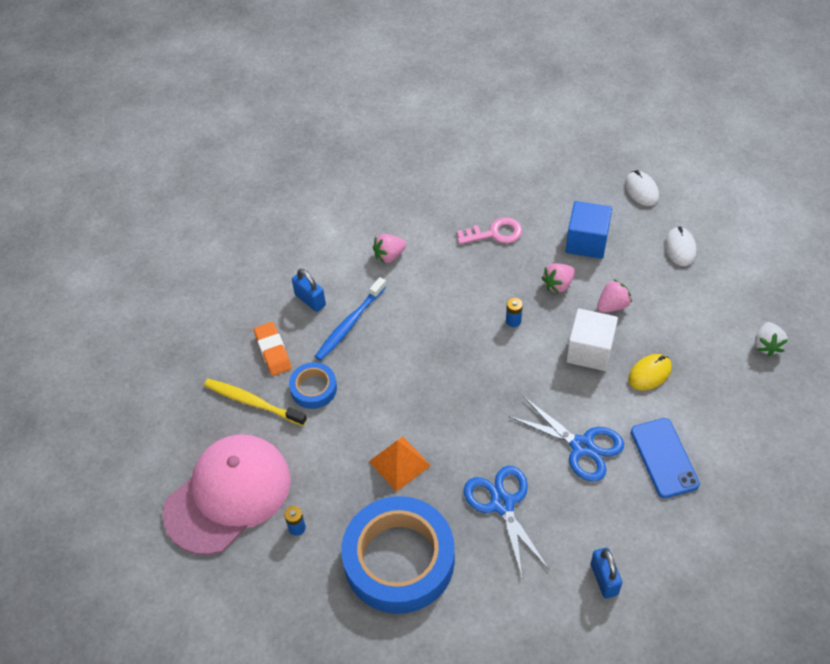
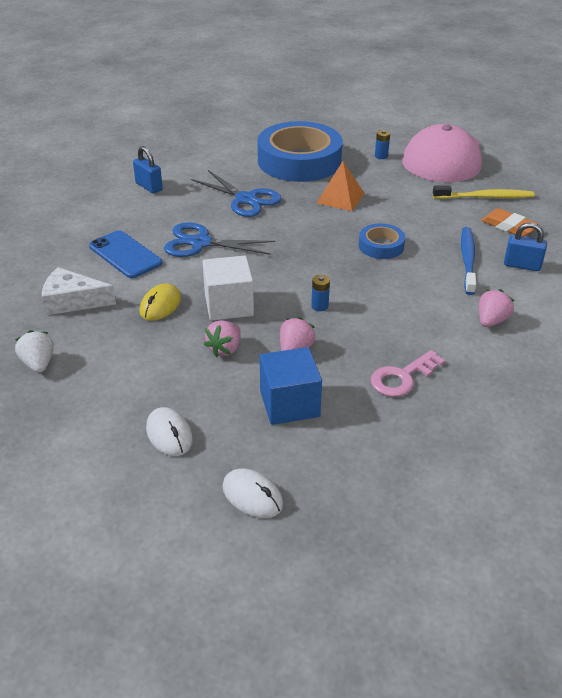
camera: 150 degrees right, 15 degrees down
blue tape [289,362,337,409] -> blue tape moved to [359,224,405,259]
none -> white cheese [42,267,116,315]

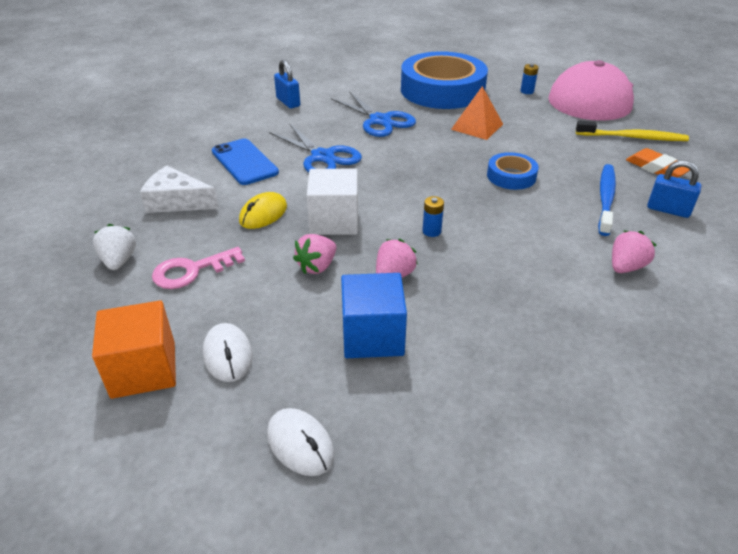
camera: 10 degrees right, 0 degrees up
blue scissors [164,222,275,257] -> blue scissors turned 150 degrees counterclockwise [269,123,362,172]
pink key [371,350,445,397] -> pink key moved to [152,247,245,289]
none -> orange cube [92,300,176,399]

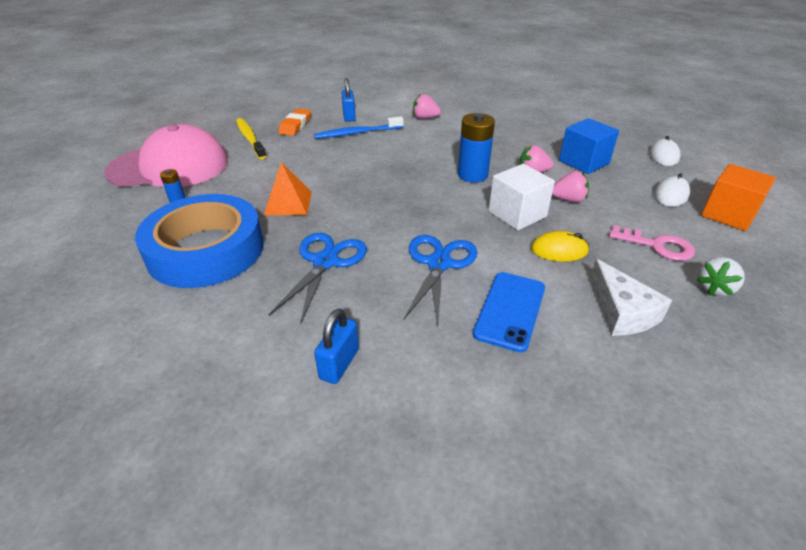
camera: 125 degrees left, 0 degrees up
blue battery [422,196,444,237] -> blue battery [458,113,495,182], size x2.08
blue tape [487,152,539,190] -> none

